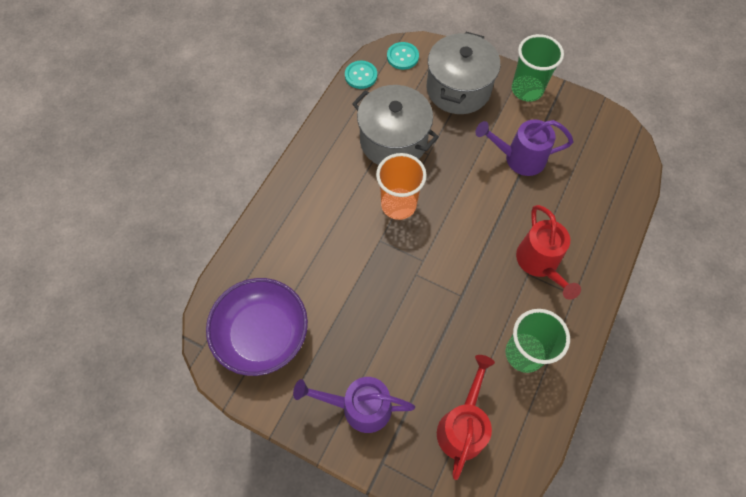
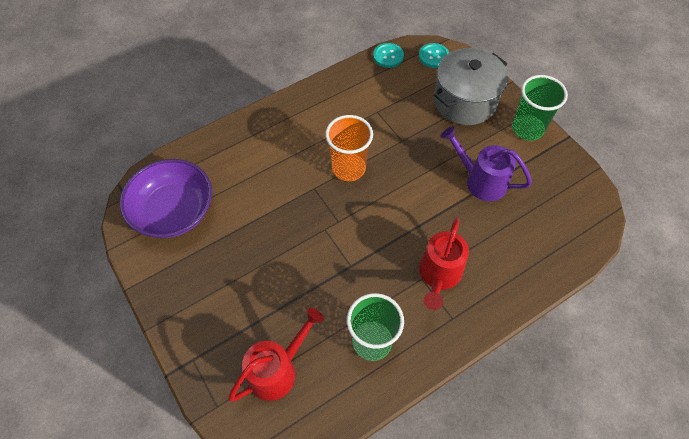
camera: 30 degrees right, 5 degrees down
purple watering can [293,377,415,433] -> none
grey pot [352,85,439,165] -> none

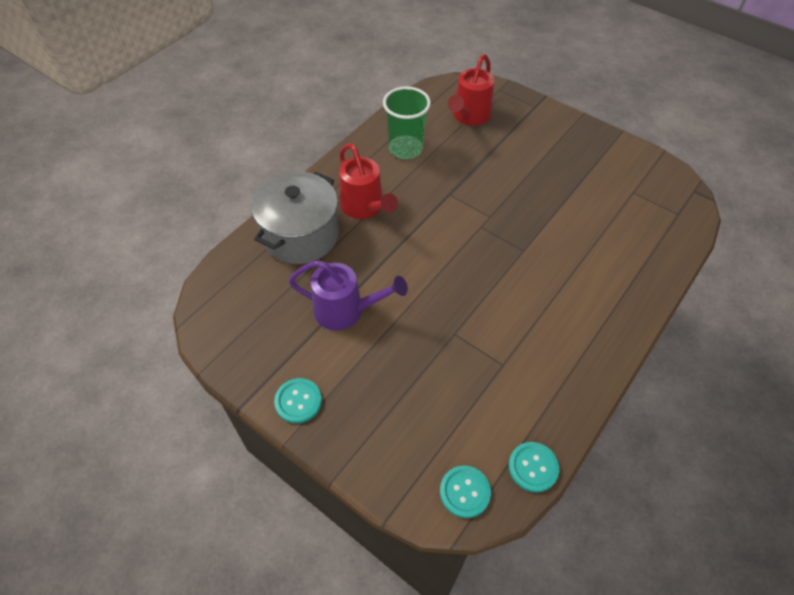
camera: 160 degrees right, 5 degrees down
purple bowl [120,159,212,238] -> none
orange cup [325,115,373,181] -> none
red watering can [419,218,469,310] -> red watering can turned 150 degrees clockwise [339,143,398,219]
grey pot [434,48,508,125] -> grey pot moved to [251,172,339,264]
green cup [512,75,568,141] -> turquoise button [274,378,322,423]

